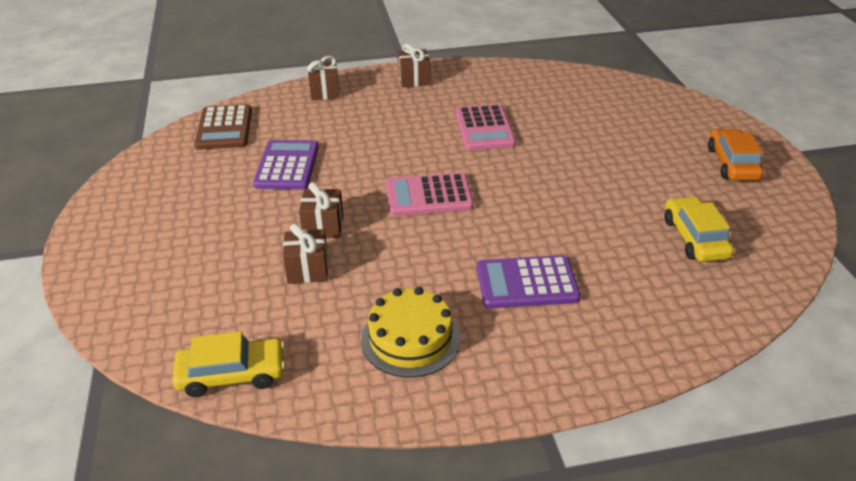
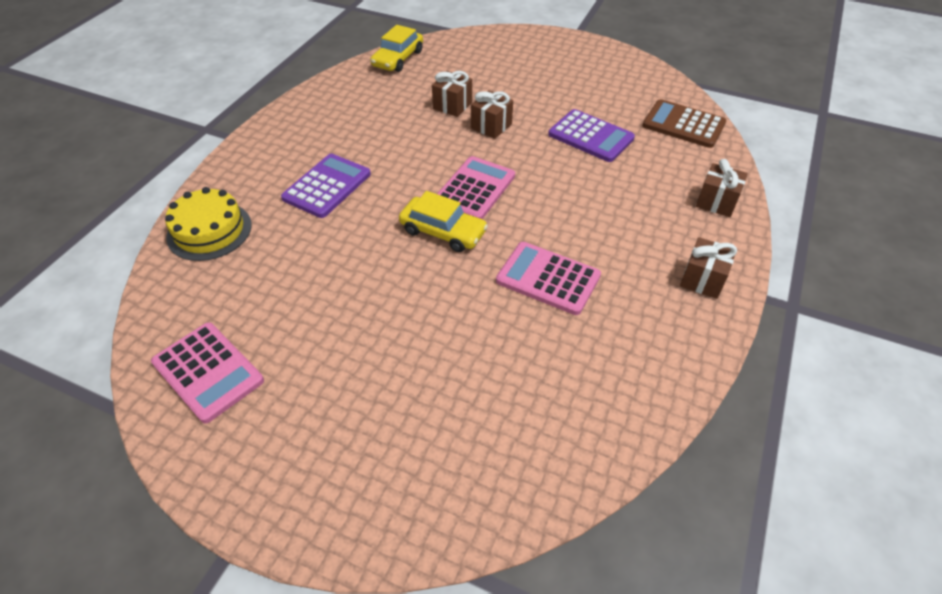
camera: 125 degrees right, 10 degrees up
yellow cake [361,287,460,378] -> yellow cake moved to [165,187,252,261]
yellow car [664,196,734,262] -> yellow car moved to [399,191,488,252]
orange car [708,129,764,181] -> none
none -> pink calculator [151,322,264,424]

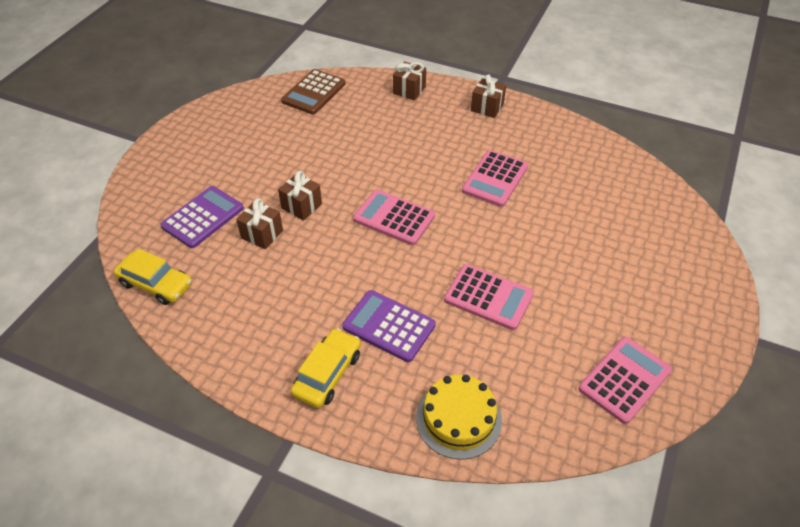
camera: 90 degrees left, 0 degrees up
yellow car [399,191,488,252] -> yellow car moved to [291,328,361,408]
purple calculator [548,109,635,162] -> purple calculator moved to [160,186,244,248]
none -> pink calculator [444,264,534,330]

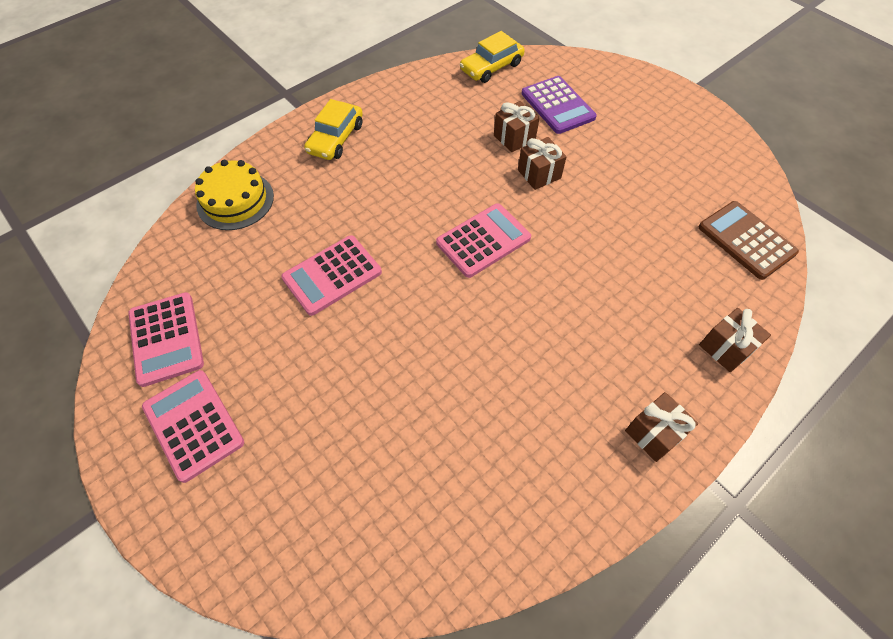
camera: 115 degrees right, 10 degrees up
yellow car [291,328,361,408] -> yellow car turned 60 degrees clockwise [304,99,363,160]
purple calculator [342,290,436,362] -> none
pink calculator [462,150,528,207] -> pink calculator moved to [142,370,244,483]

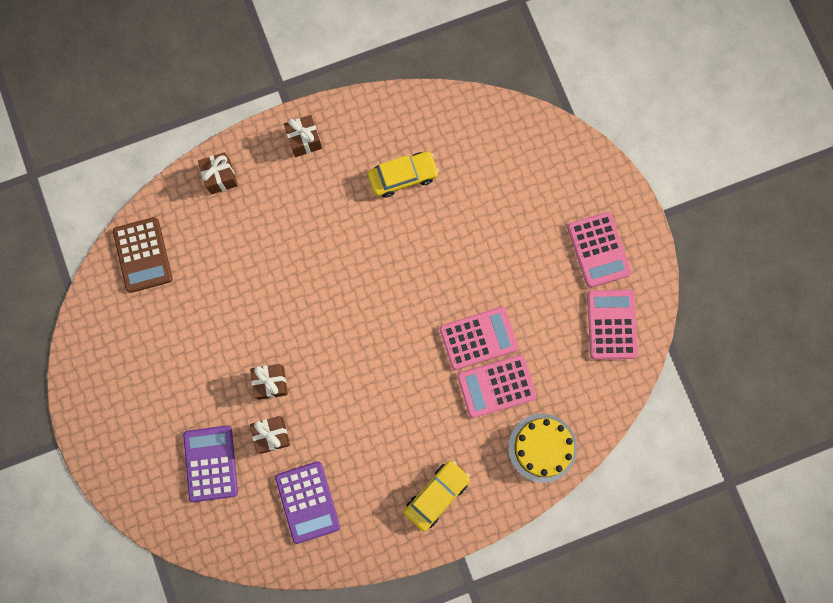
camera: 160 degrees left, 20 degrees up
pink calculator [436,203,531,278] -> pink calculator moved to [457,355,537,418]
yellow car [460,31,525,83] -> yellow car moved to [368,151,439,198]
none -> purple calculator [275,461,340,544]

